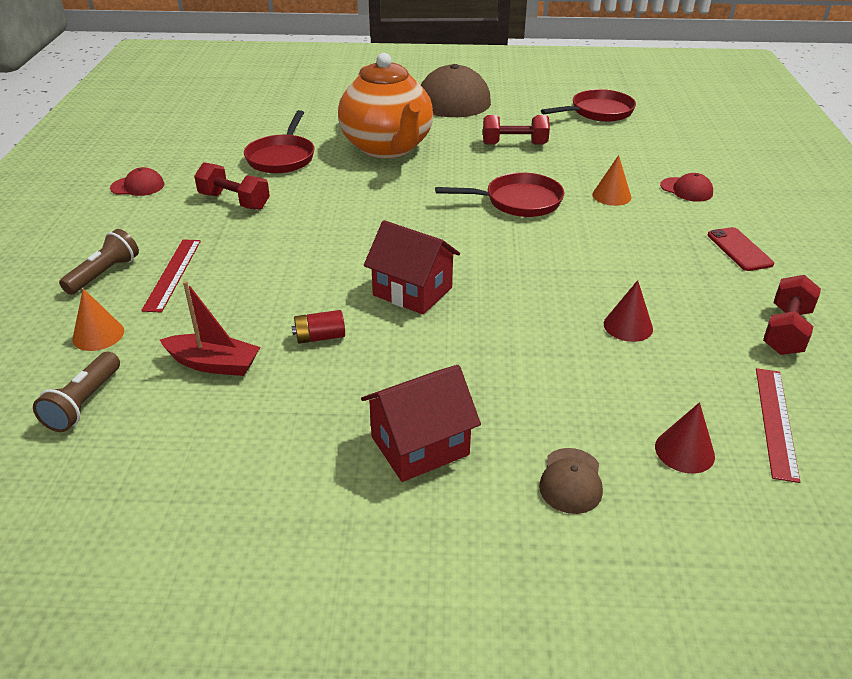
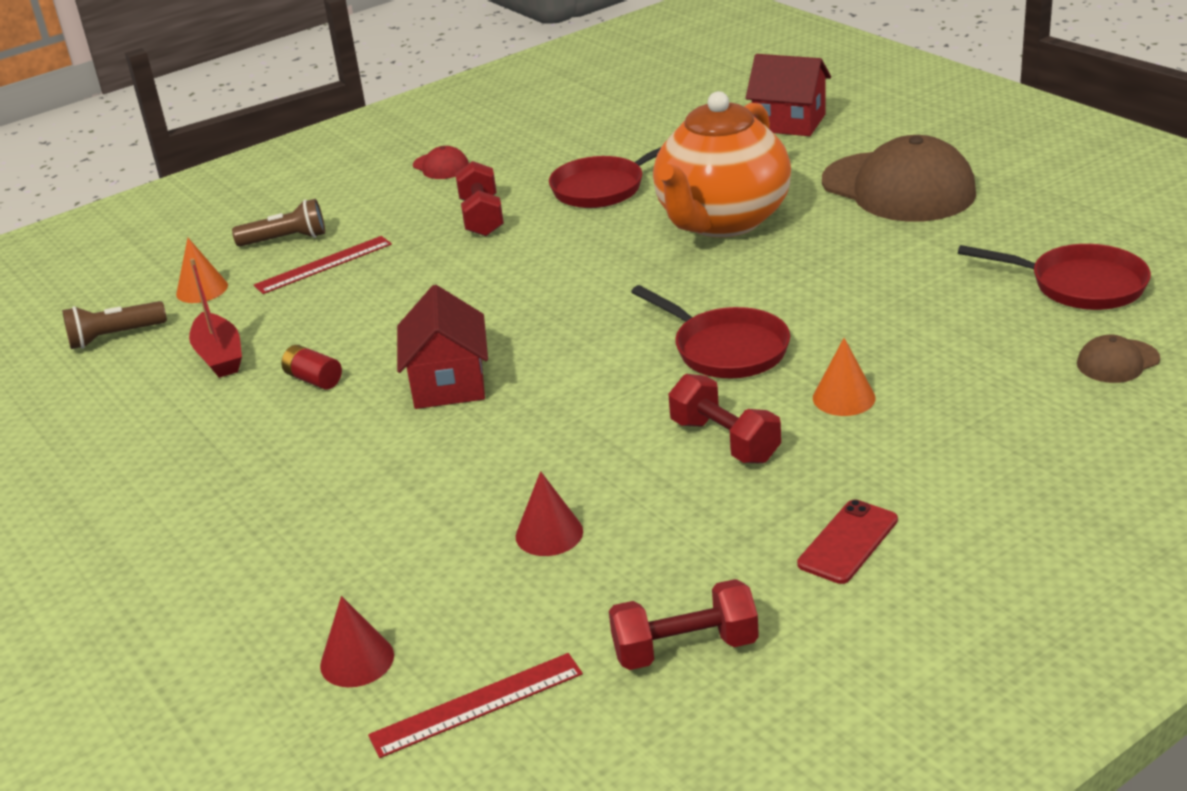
camera: 55 degrees right, 5 degrees down
red house [361,365,481,482] -> red house moved to [746,54,831,136]
red dumbbell [483,115,550,145] -> red dumbbell moved to [668,374,781,464]
brown cap [539,448,603,514] -> brown cap moved to [1077,335,1160,383]
red cap [660,173,713,202] -> none

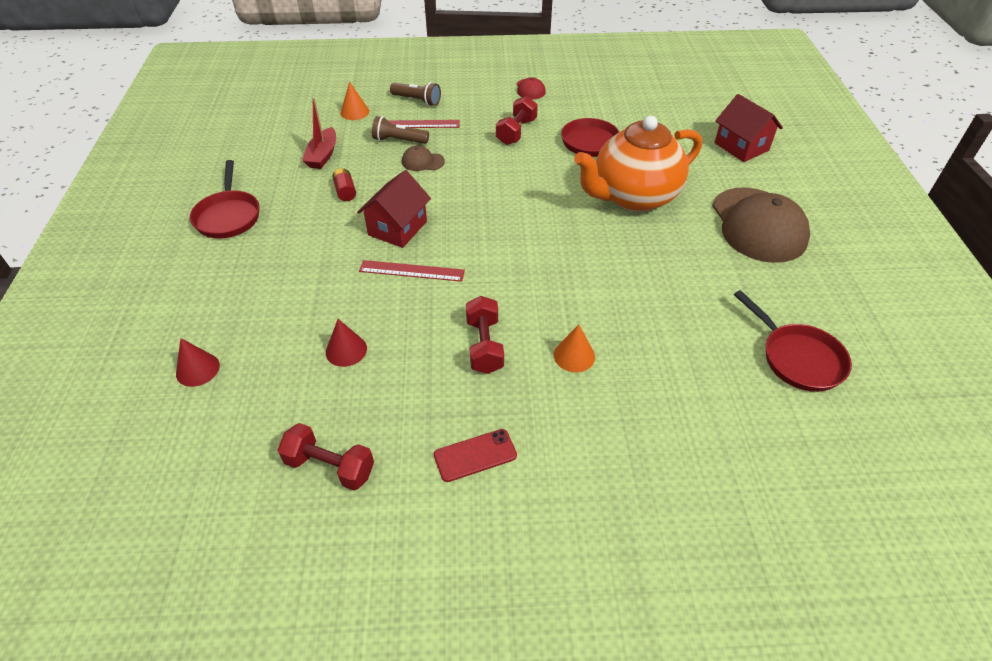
camera: 30 degrees right, 15 degrees up
brown flashlight [62,301,167,349] -> brown flashlight moved to [372,116,429,144]
red ruler [368,653,583,758] -> red ruler moved to [359,260,465,282]
red pan [631,285,790,378] -> red pan moved to [190,160,259,239]
brown cap [1077,335,1160,383] -> brown cap moved to [402,146,445,171]

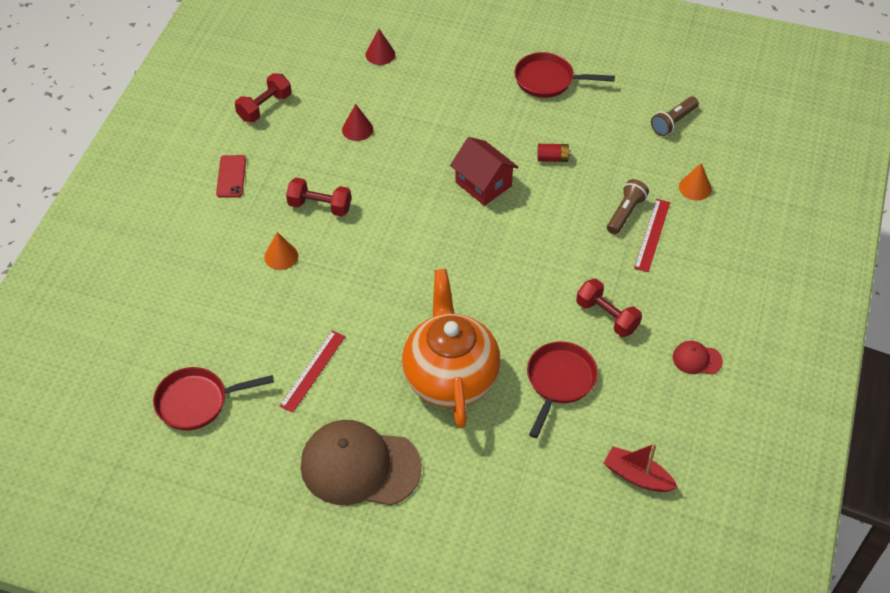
camera: 110 degrees right, 5 degrees up
red boat [302,98,336,169] -> red boat moved to [604,443,678,492]
red ruler [359,260,465,282] -> red ruler moved to [279,330,345,413]
brown flashlight [390,82,441,106] -> brown flashlight moved to [651,96,699,136]
brown cap [402,146,445,171] -> none
red house [714,94,783,162] -> none

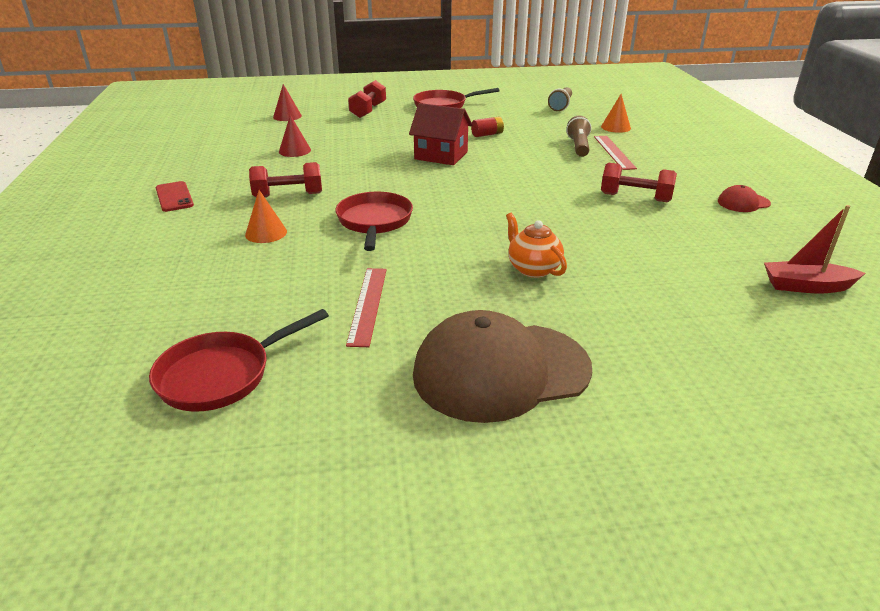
camera: 25 degrees left, 20 degrees down
red dumbbell [235,73,291,122] -> red dumbbell moved to [348,80,386,118]
orange teapot [402,269,501,428] -> orange teapot [506,213,567,278], size x0.45
red pan [527,341,598,438] -> red pan moved to [335,192,413,251]

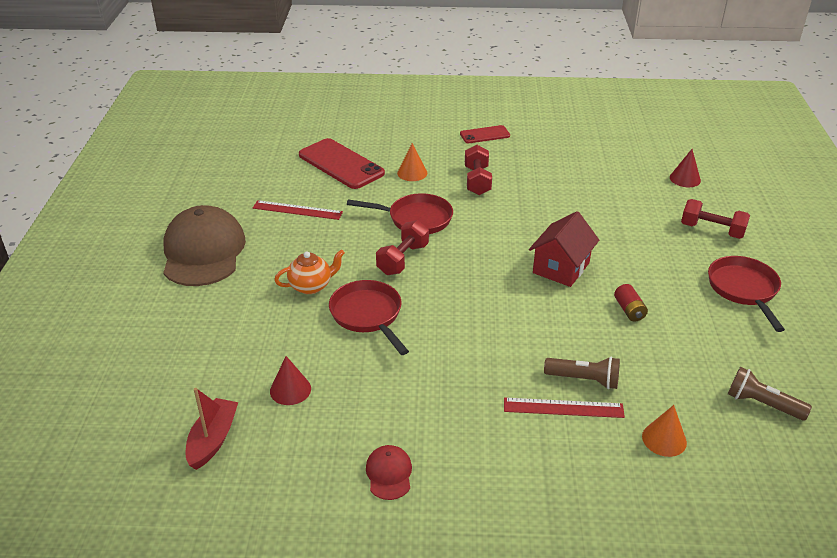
camera: 100 degrees right, 5 degrees up
red pan [149,309,329,412] -> red pan moved to [329,280,409,355]
red cone [279,115,311,157] -> red cone moved to [270,356,311,405]
red dumbbell [601,163,677,202] -> red dumbbell moved to [376,220,429,275]
none -> red phone [299,138,385,189]

